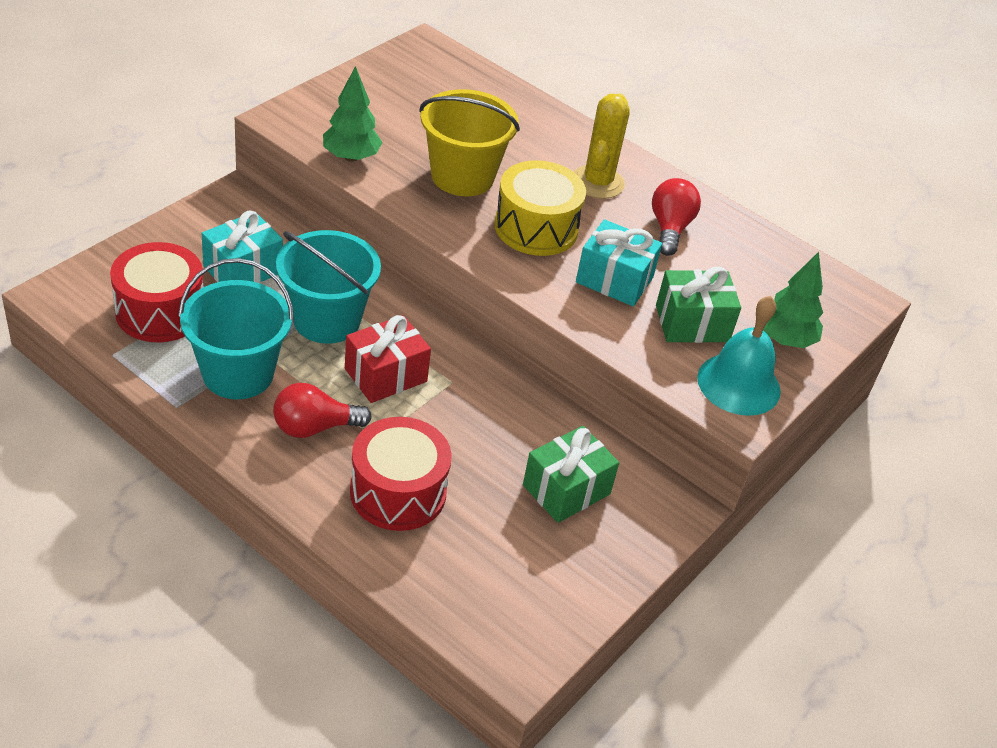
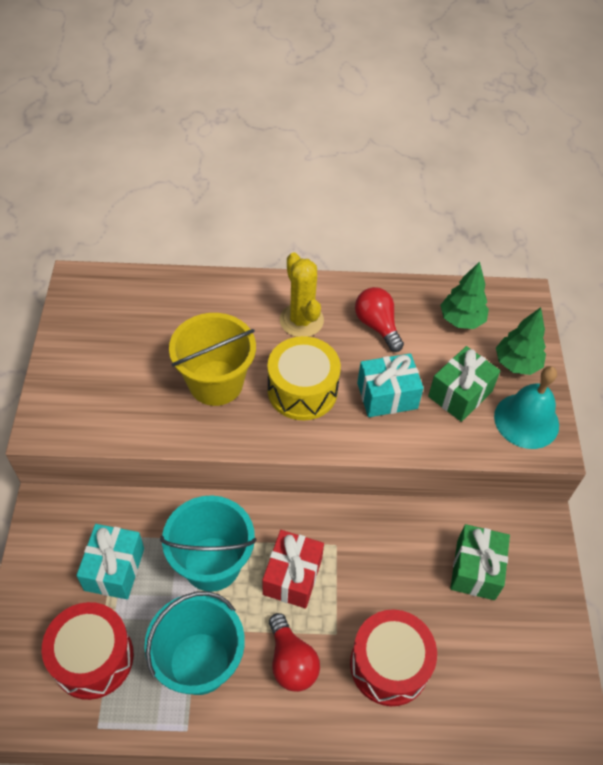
camera: 35 degrees left, 10 degrees up
red light bulb [273,383,372,438] -> red light bulb turned 60 degrees counterclockwise [269,613,320,692]
green tree [323,66,382,162] -> green tree moved to [440,261,489,329]

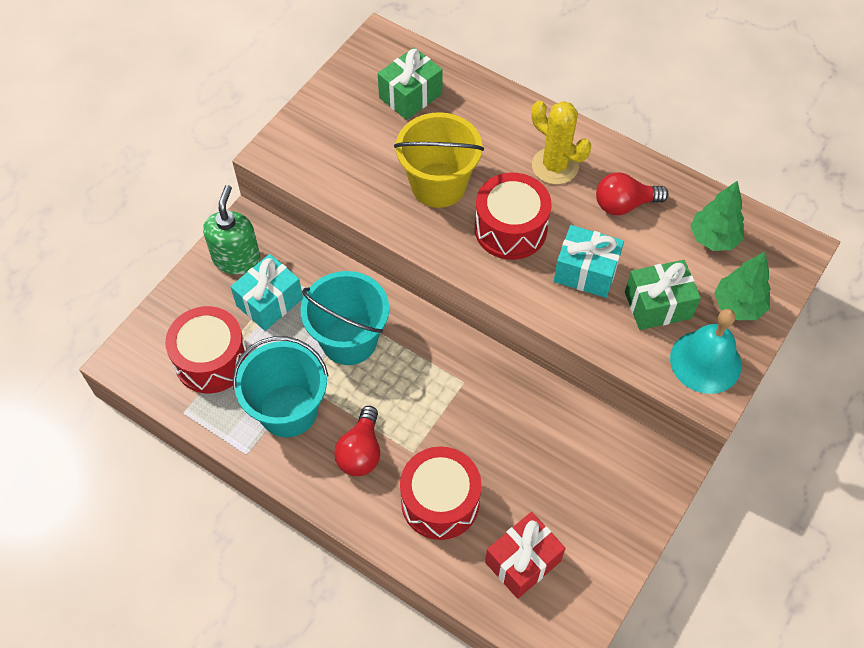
camera: 35 degrees right, 5 degrees up
red gift [262,530,324,608] -> red gift moved to [485,512,566,599]
yellow drum [267,336,341,421] -> red drum [475,173,552,260]
yellow cactus [280,252,324,337] -> yellow cactus turned 60 degrees counterclockwise [532,101,591,184]
red light bulb [355,287,404,352] -> red light bulb turned 105 degrees counterclockwise [596,172,669,215]
green gift [450,524,510,600] -> green gift moved to [378,47,443,120]
none -> green soap dispenser [203,185,260,274]

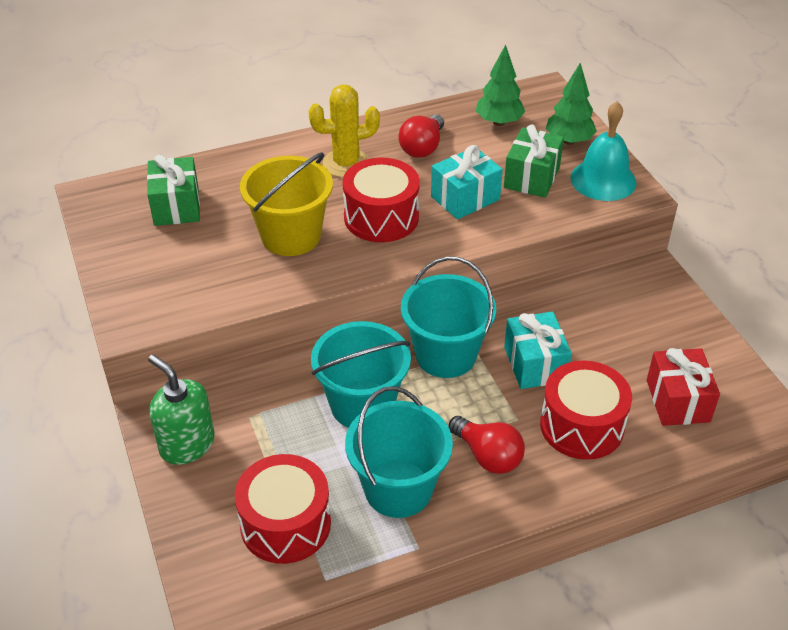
camera: 55 degrees left, 15 degrees down
turquoise gift [230,254,303,331] -> turquoise gift moved to [504,312,572,389]
none -> turquoise bucket [401,256,496,378]

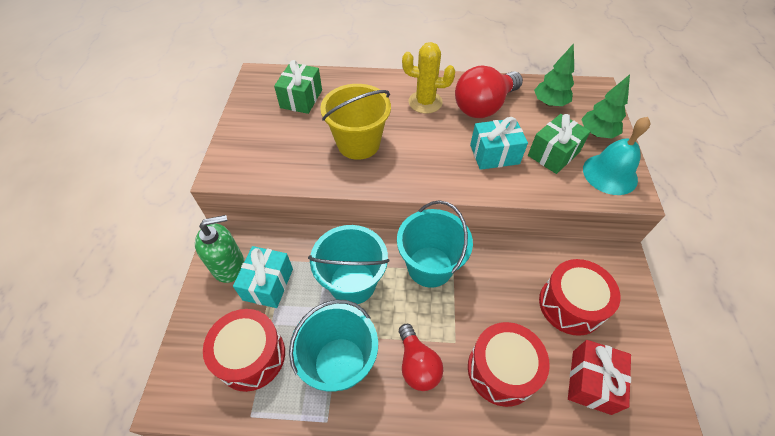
camera: 25 degrees right, 10 degrees up
green soap dispenser [148,355,215,465] -> green soap dispenser turned 90 degrees clockwise [195,215,245,283]
red drum [342,158,420,242] -> red drum moved to [539,259,620,336]
red light bulb [399,114,444,158] -> red light bulb [455,65,523,118], size x1.59
turquoise gift [504,312,572,389] -> turquoise gift moved to [233,246,293,308]

